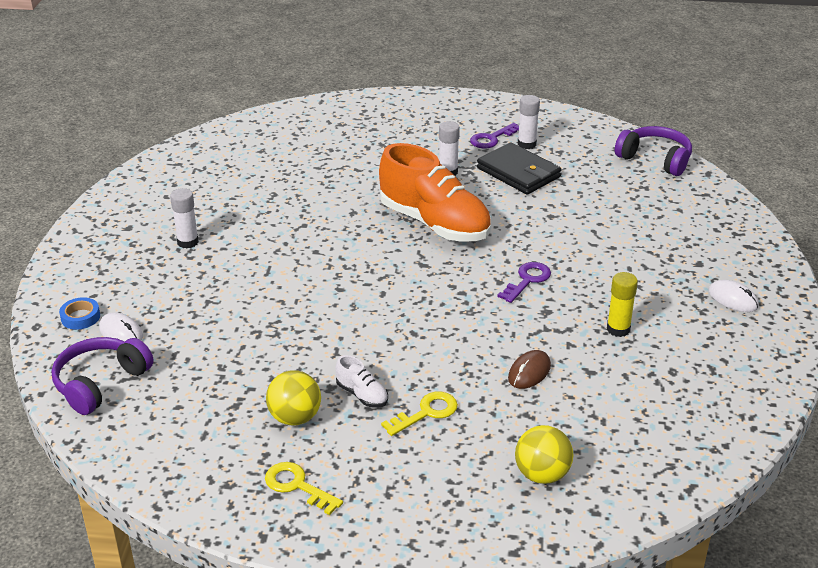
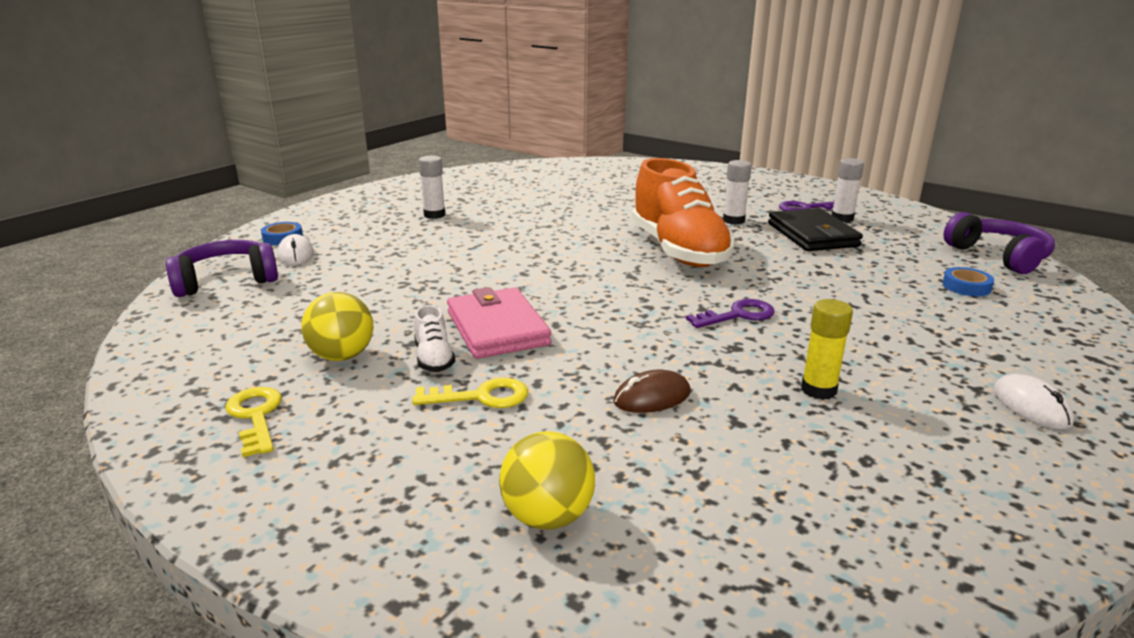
camera: 30 degrees right, 10 degrees down
none -> pink wallet [447,287,551,359]
none -> blue tape [942,267,994,296]

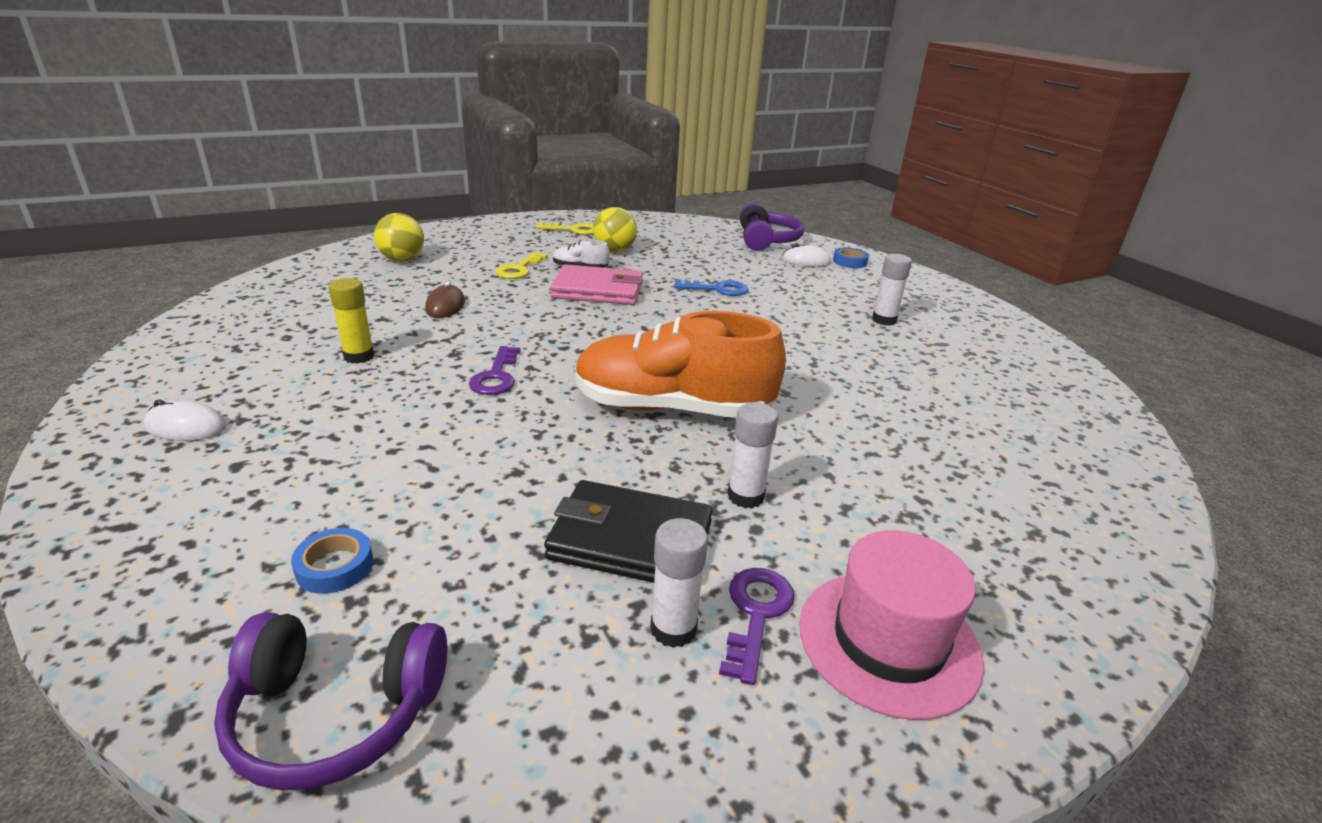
camera: 115 degrees right, 5 degrees up
none -> blue key [674,279,748,296]
none -> pink hat [799,530,984,720]

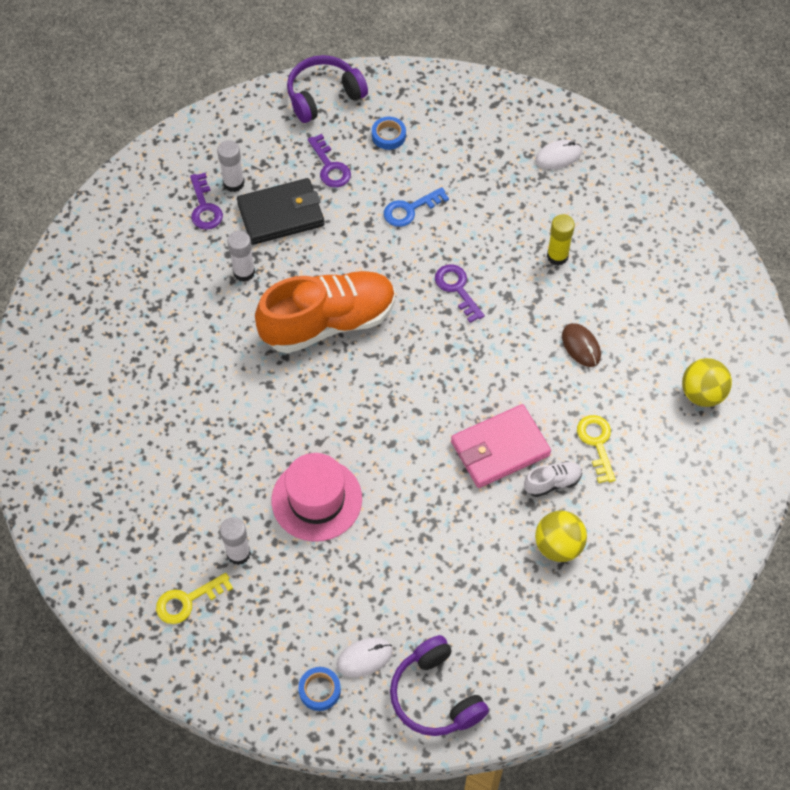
camera: 150 degrees right, 30 degrees up
yellow key [536,222,593,235] -> yellow key moved to [156,573,233,624]
blue key [674,279,748,296] -> blue key moved to [384,187,449,227]
pink hat [799,530,984,720] -> pink hat moved to [272,453,362,542]
none -> purple key [308,134,351,187]

